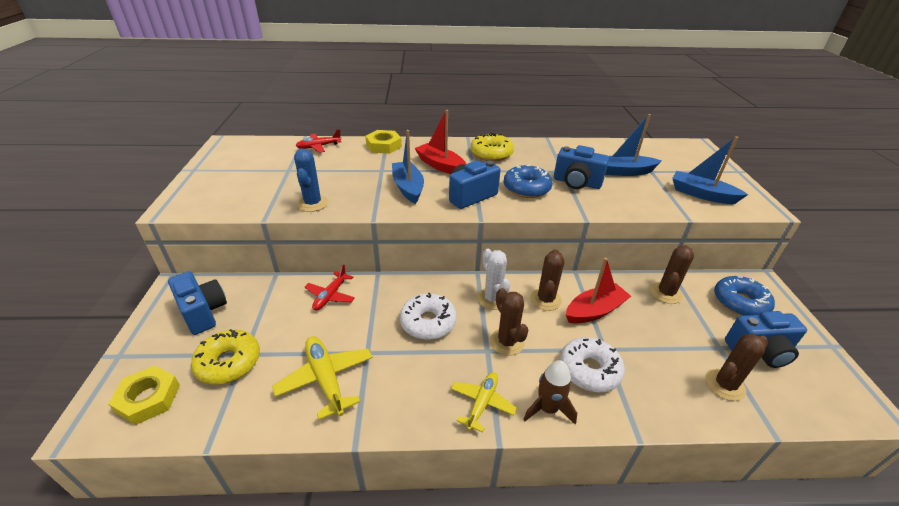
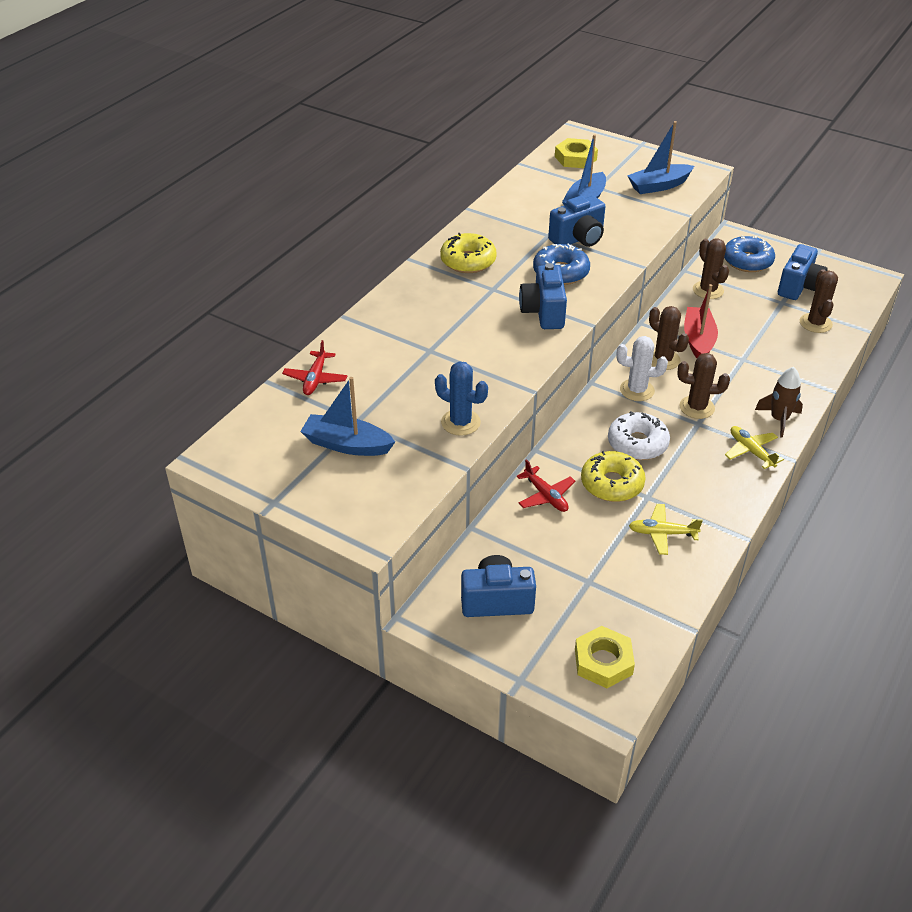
camera: 55 degrees left, 5 degrees up
yellow donut [191,329,260,385] -> yellow donut moved to [581,451,646,502]
yellow plane [272,336,373,420] -> yellow plane [629,504,703,555], size x0.67
yellow nut [365,130,402,154] -> yellow nut moved to [555,138,598,168]
blue boat [392,130,424,204] -> blue boat moved to [300,377,395,456]
red boat [415,110,466,174] -> none
white donut [560,337,625,393] -> none

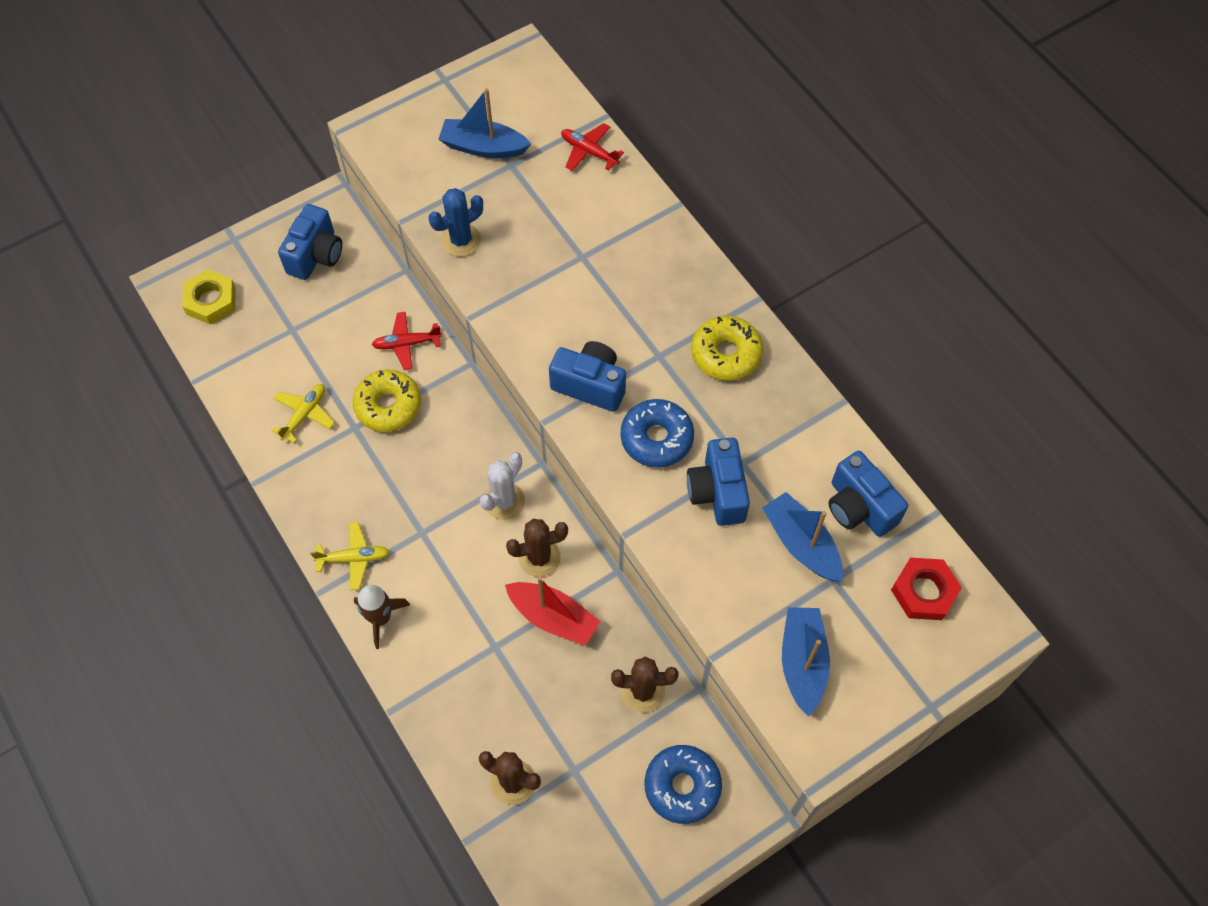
camera: 115 degrees right, 20 degrees up
blue boat [300,377,395,456] -> blue boat turned 120 degrees counterclockwise [439,88,531,158]
yellow nut [555,138,598,168] -> red nut [891,558,962,620]
white donut [608,411,670,460] -> none
brown cactus [677,353,730,419] -> none
blue camera [778,244,827,300] -> blue camera moved to [829,451,908,537]

